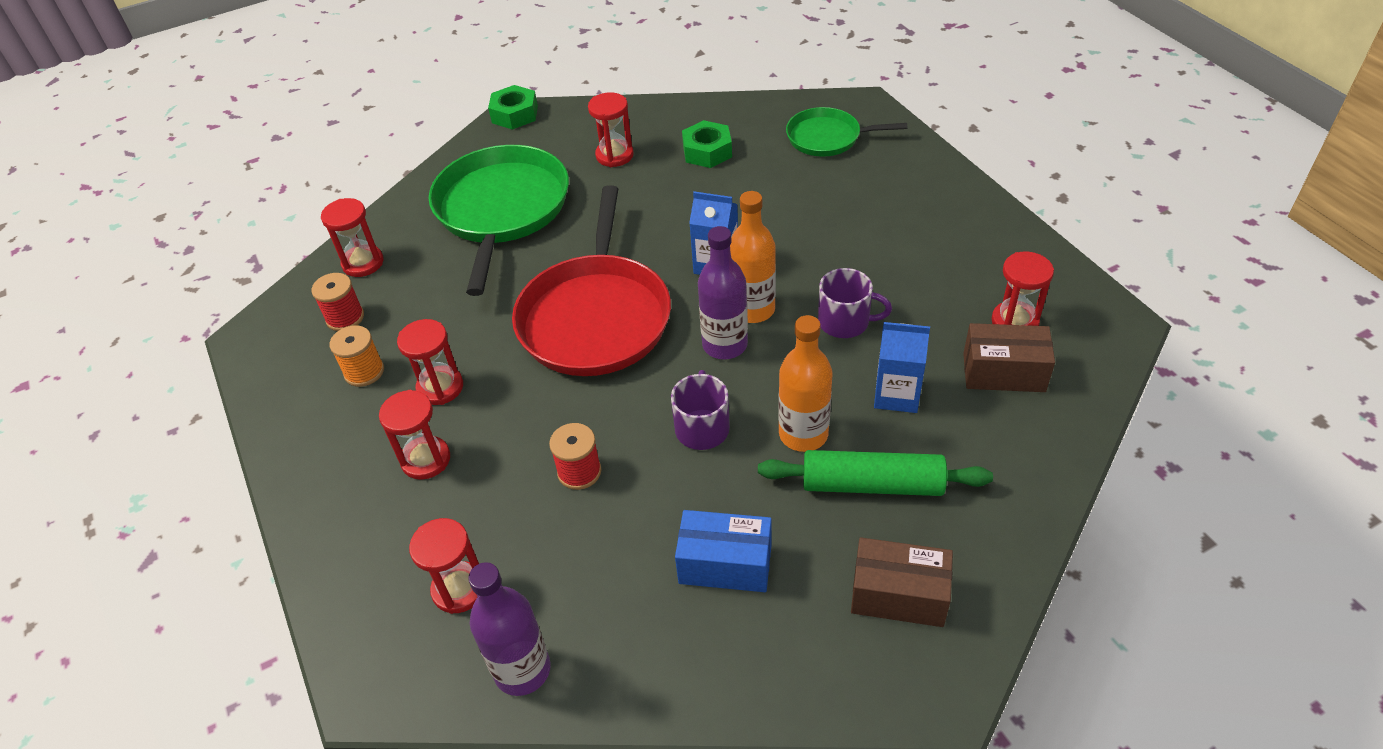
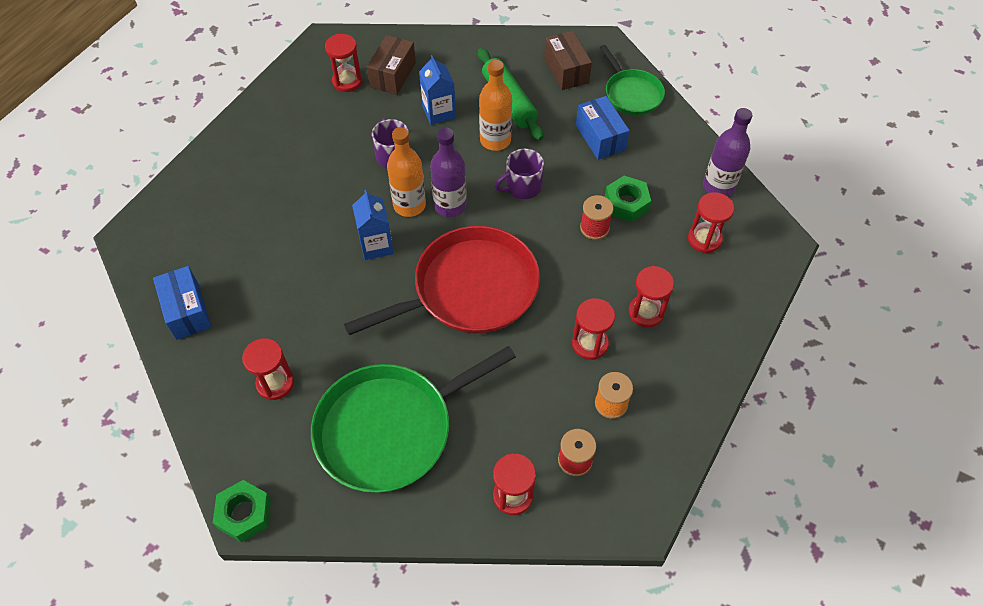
camera: 125 degrees left, 10 degrees up
green nut [682,120,732,168] -> green nut moved to [605,176,651,222]
green pan [786,107,907,157] -> green pan moved to [600,45,665,115]
brown box [963,323,1055,392] -> brown box turned 45 degrees clockwise [367,35,416,95]
none -> blue box [153,266,212,340]

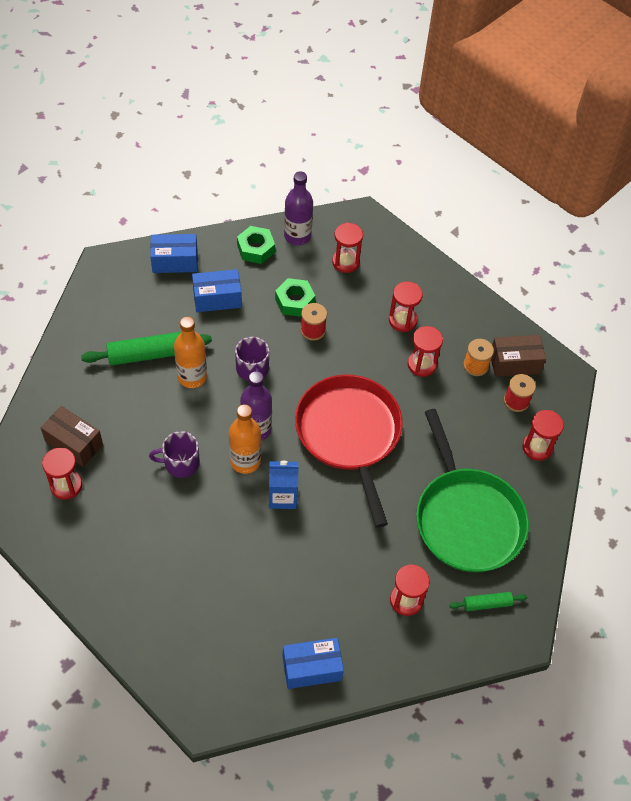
camera: 80 degrees left, 0 degrees up
green nut [213,480,271,543] -> green nut moved to [237,226,275,264]
blue carton [419,55,456,125] -> none
brown box [544,31,592,90] -> brown box moved to [491,335,546,377]
green pan [600,45,665,115] -> blue box [150,234,198,273]
none -> green rolling pin [449,592,527,611]

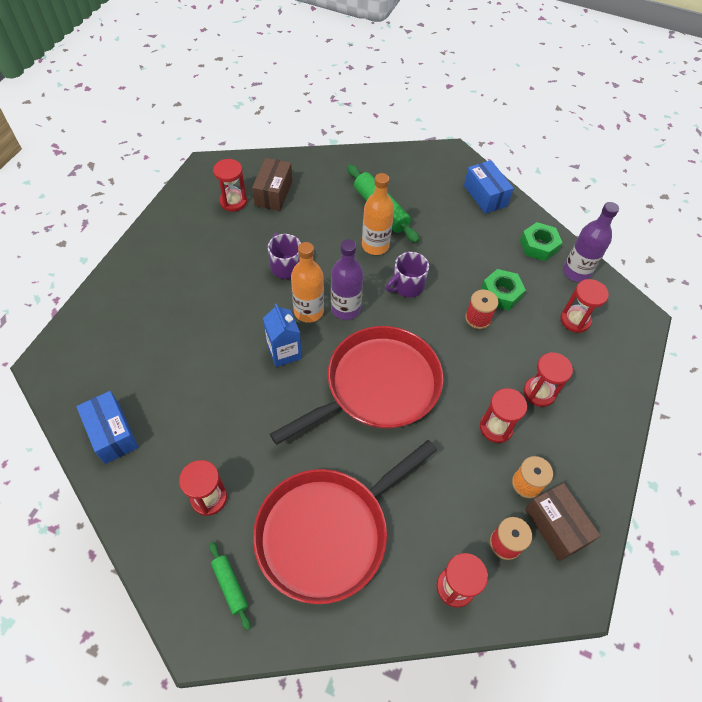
camera: 70 degrees right, 0 degrees up
blue box [192,269,242,312] -> none
green pan [416,409,529,572] -> red pan [253,440,437,604]

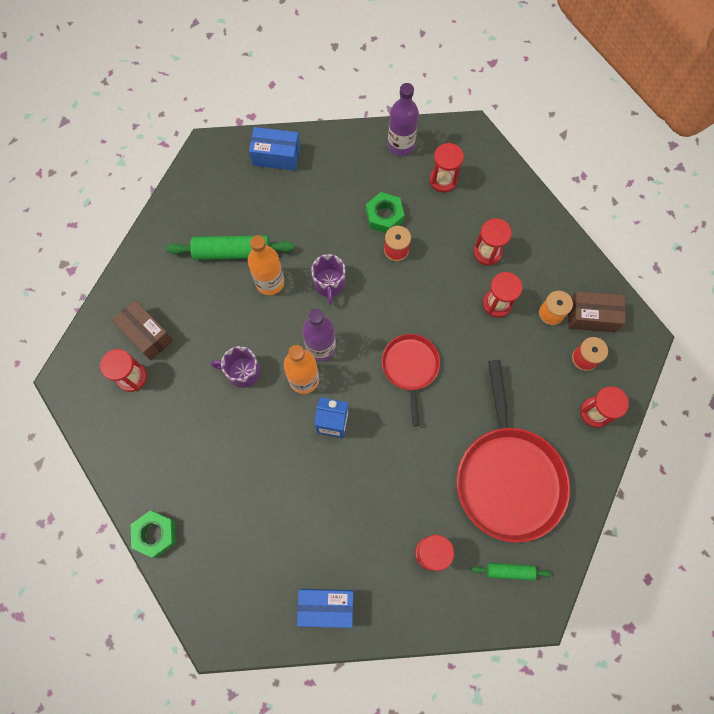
camera: 55 degrees left, 15 degrees up
red pan [270,326,443,445] -> red pan [382,334,440,426], size x0.55
green nut [520,222,563,261] -> green nut moved to [131,510,176,558]

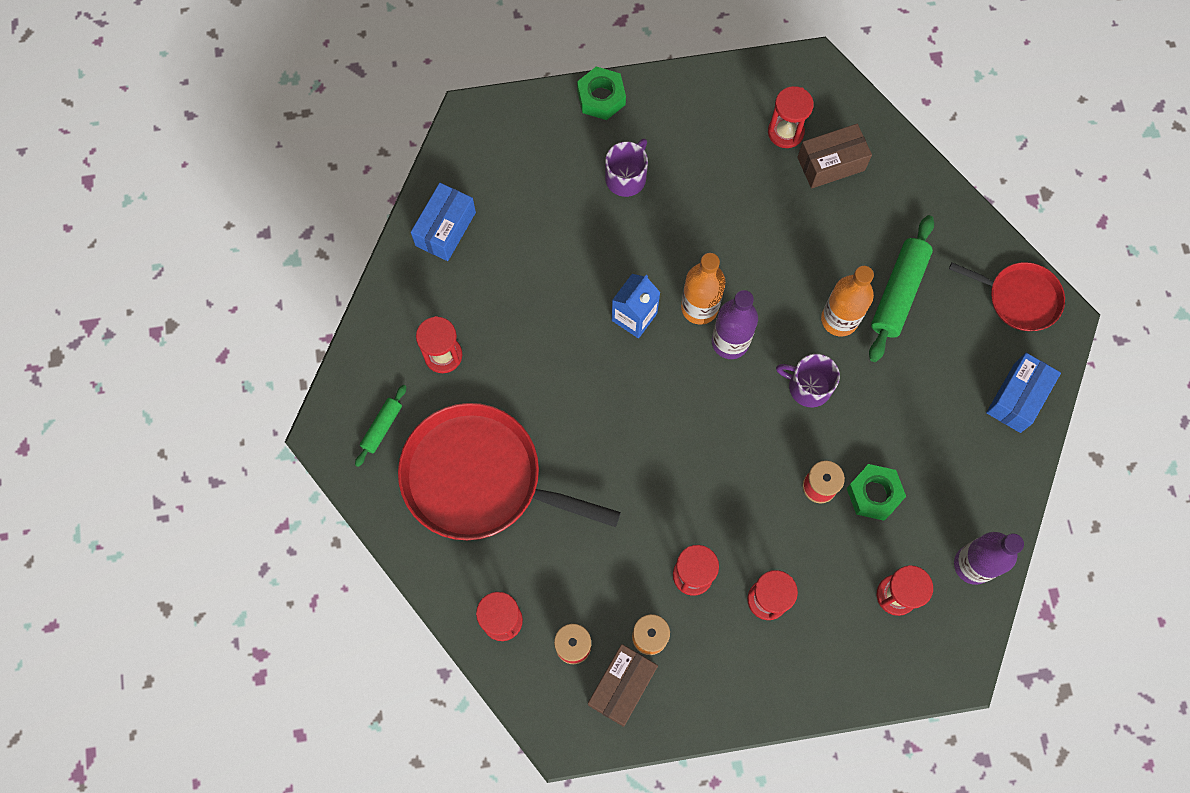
camera: 115 degrees right, 0 degrees up
purple mug [210,346,261,388] -> purple mug moved to [605,138,648,197]
red pan [382,334,440,426] -> red pan moved to [949,262,1065,331]

